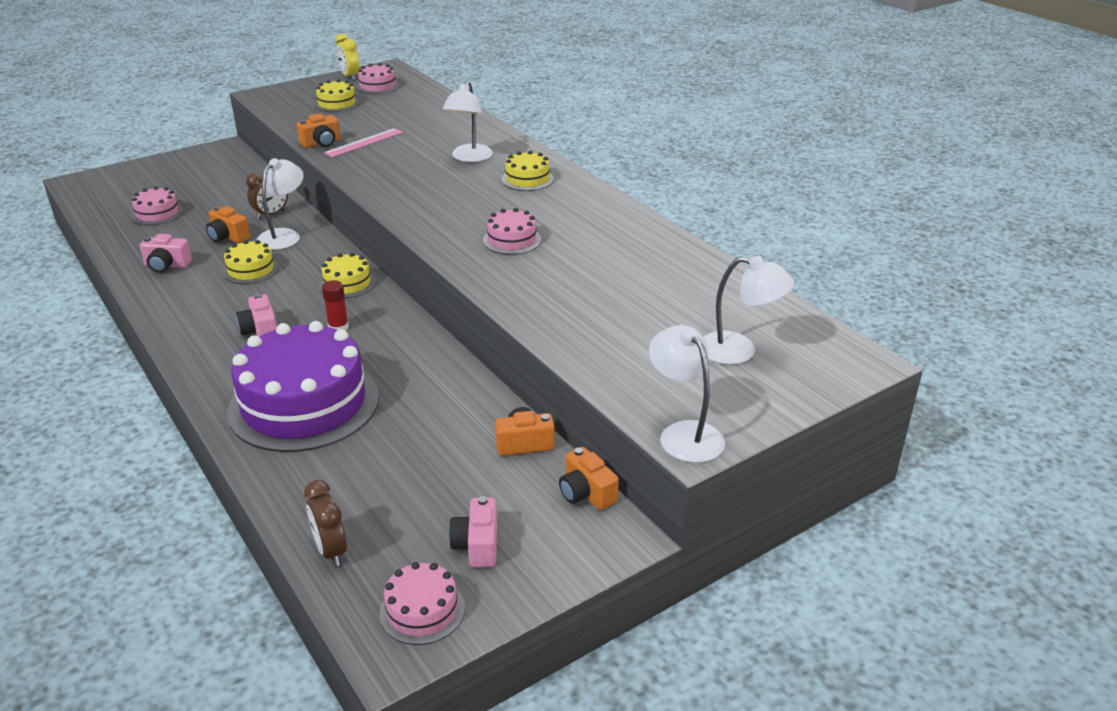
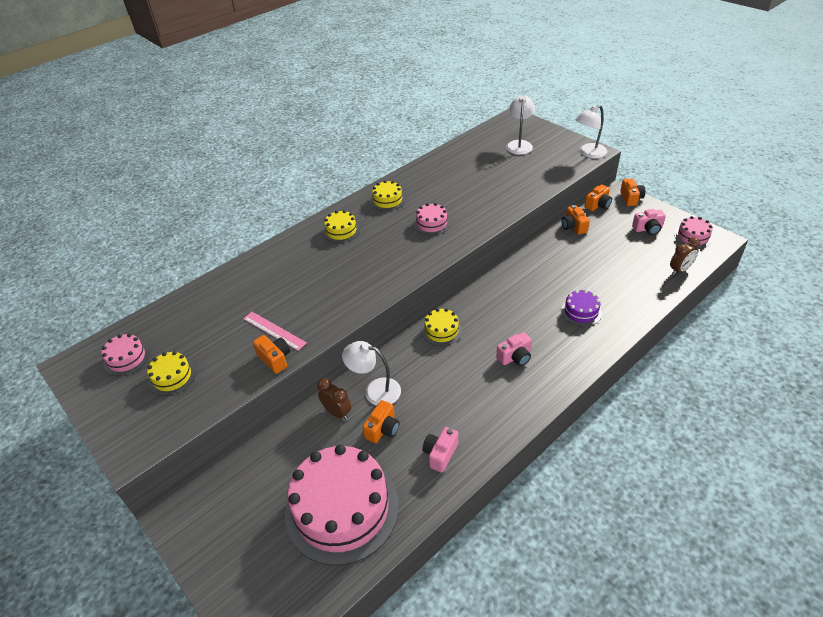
camera: 95 degrees left, 10 degrees up
pink cake [131,186,183,225] -> pink cake [285,444,399,565], size x2.23
pink camera [140,234,192,273] -> pink camera turned 150 degrees counterclockwise [422,427,458,473]
yellow cake [223,240,279,284] -> yellow cake moved to [370,180,405,211]
purple cake [227,321,379,452] -> purple cake [561,290,602,327], size x0.45
red glue stick [322,280,349,331] -> none
yellow clock [335,34,359,80] -> none
white lamp [443,81,493,162] -> none
none -> orange camera [620,179,645,206]

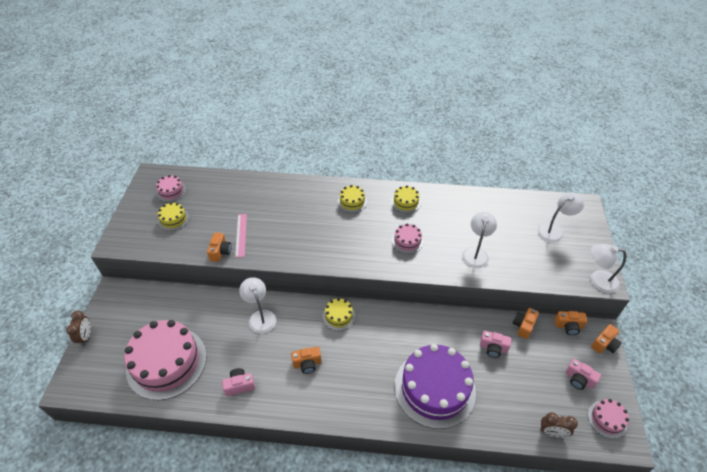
camera: 45 degrees right, 5 degrees up
brown clock [317,378,351,420] -> brown clock moved to [66,310,91,346]
orange camera [363,400,399,443] -> orange camera moved to [291,347,322,374]
pink camera [496,332,532,366] -> pink camera moved to [480,331,512,358]
purple cake [561,290,602,327] -> purple cake [395,344,476,429], size x2.23
none -> white lamp [462,212,497,268]

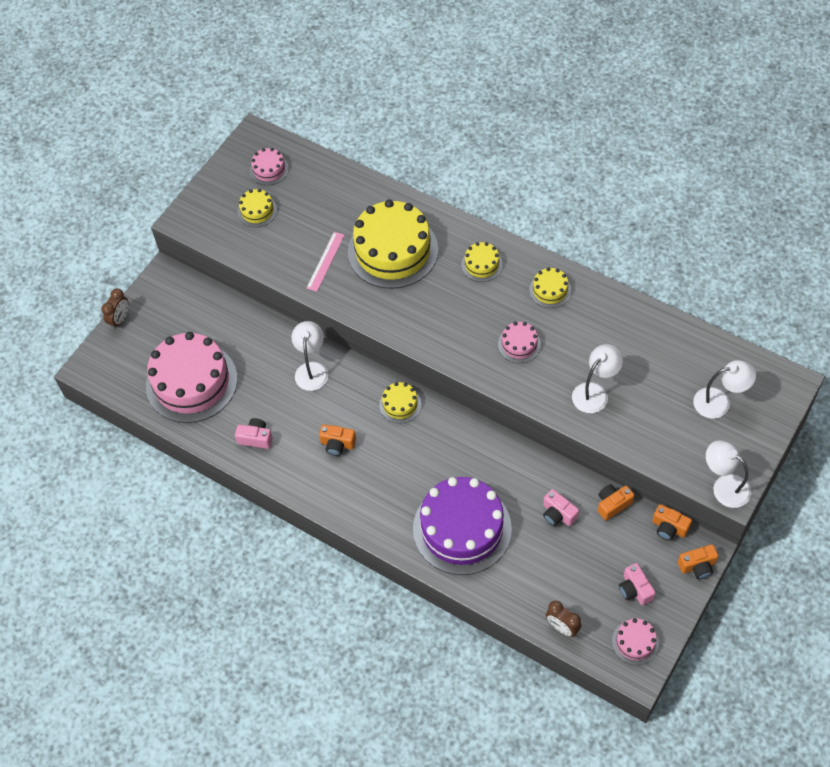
camera: 30 degrees right, 10 degrees up
orange camera [207,233,231,262] -> none
none -> yellow cake [348,200,438,289]

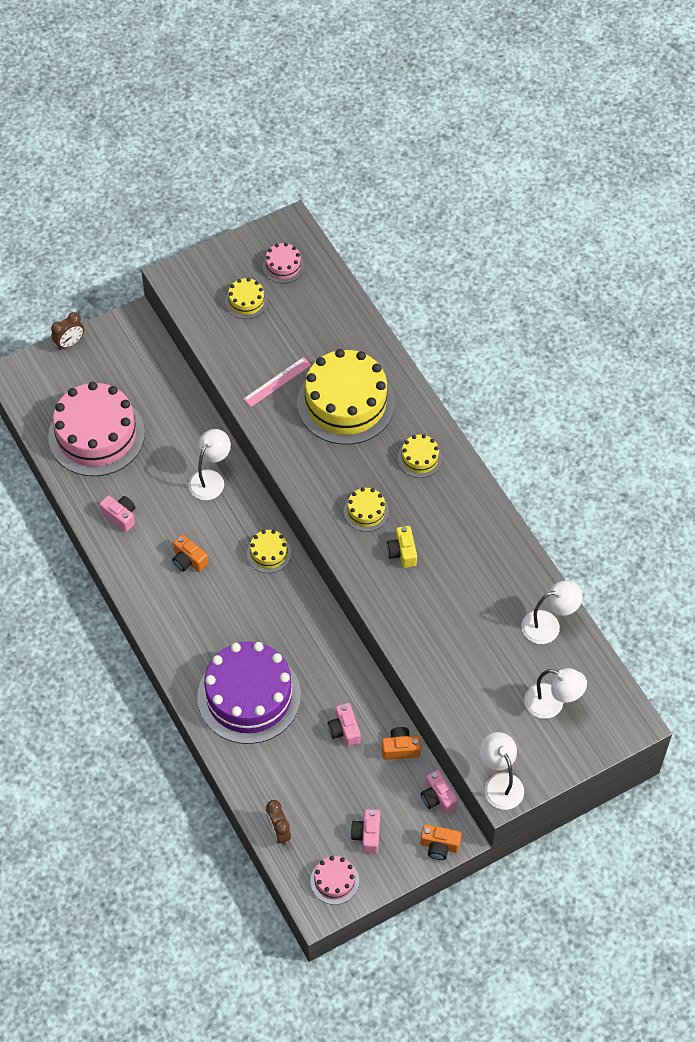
camera: 25 degrees right, 0 degrees up
pink cake [498,322,541,363] -> yellow camera [387,526,417,568]
yellow cake [529,267,571,308] -> yellow cake moved to [344,487,389,532]
white lamp [572,344,623,413] -> white lamp moved to [521,581,583,644]
orange camera [652,504,692,541] -> pink camera [421,770,458,814]

